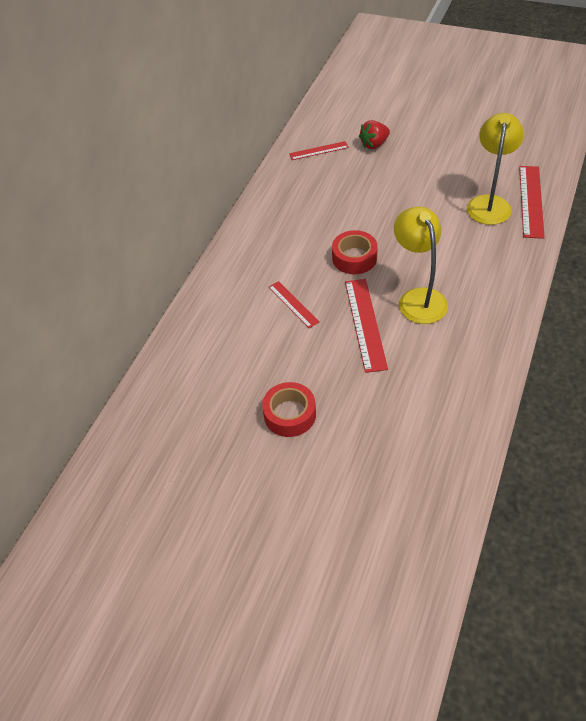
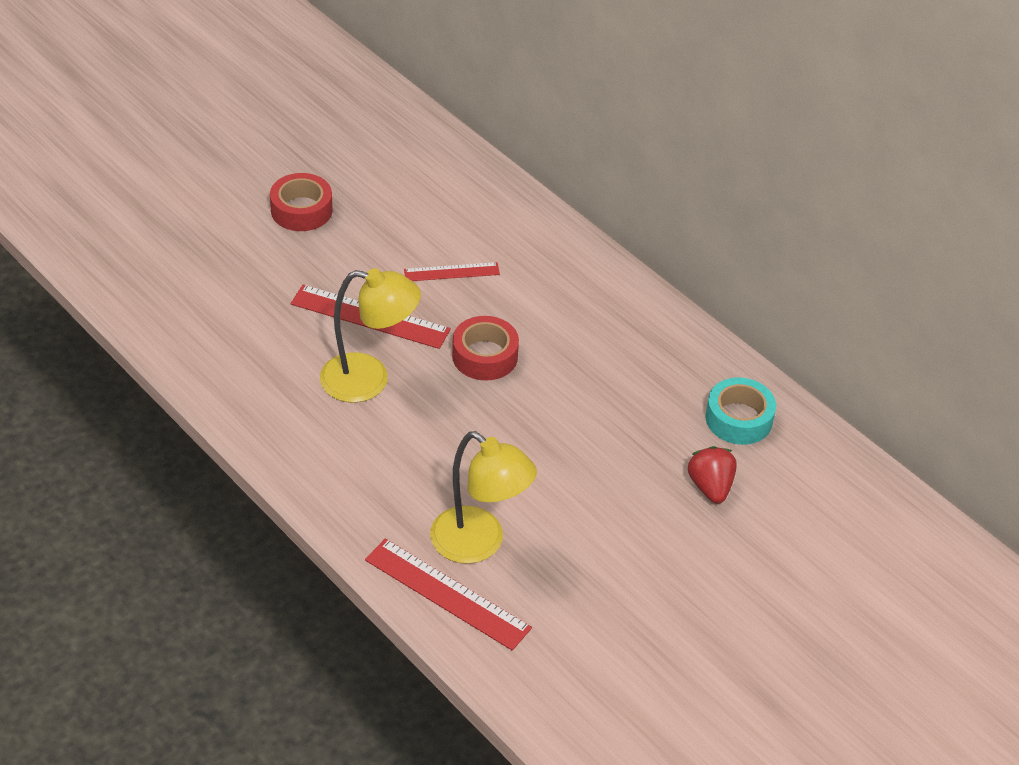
camera: 110 degrees right, 5 degrees down
red ruler [289,141,349,160] -> turquoise tape [706,377,776,445]

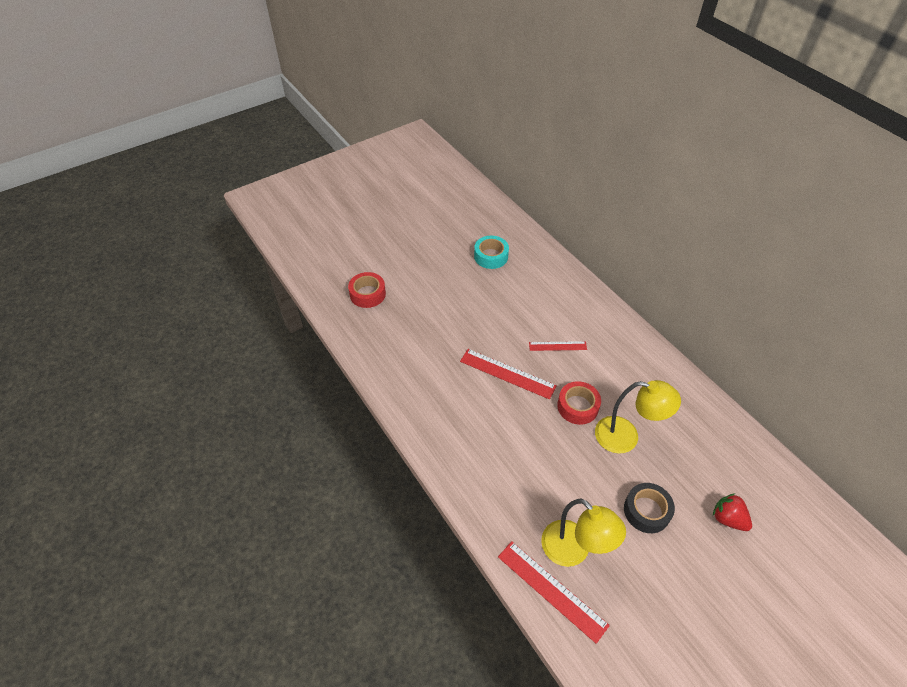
camera: 10 degrees right, 5 degrees up
red tape [270,173,332,231] -> red tape moved to [348,272,386,308]
yellow lamp [320,268,421,403] -> yellow lamp moved to [595,380,681,454]
red strawberry [688,446,737,504] -> red strawberry turned 45 degrees counterclockwise [713,493,752,531]
turquoise tape [706,377,776,445] -> turquoise tape moved to [474,236,509,269]
none -> black tape [624,483,675,533]

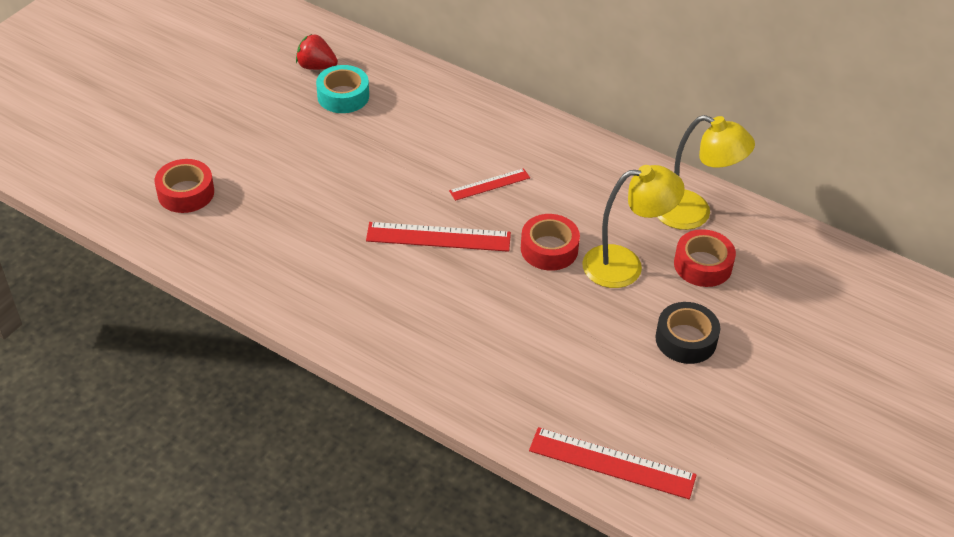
camera: 25 degrees left, 5 degrees down
yellow lamp [541,499,626,567] -> yellow lamp moved to [657,115,755,230]
red strawberry [713,493,752,531] -> red strawberry moved to [296,34,338,70]
none -> red tape [674,229,736,287]

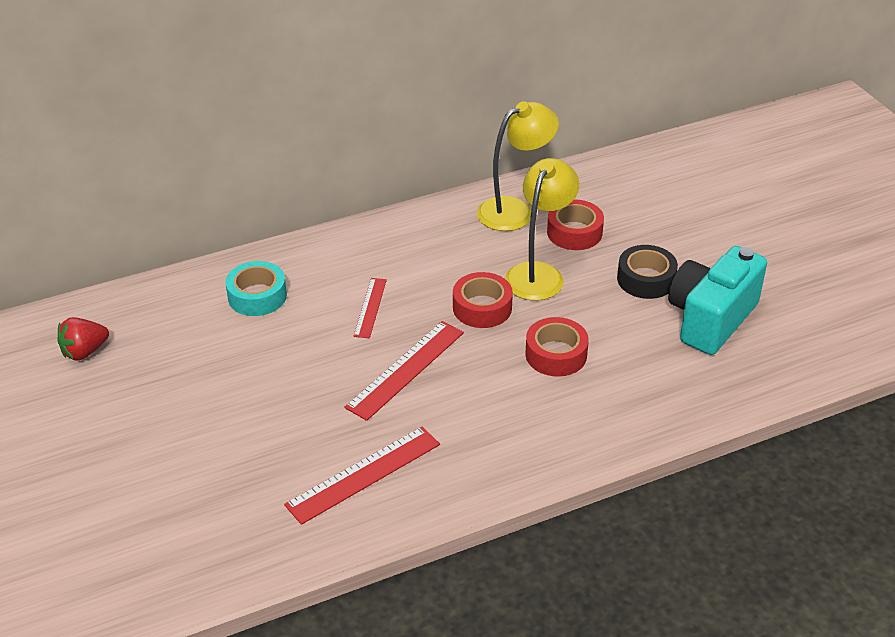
camera: 55 degrees left, 5 degrees down
red tape [154,159,214,213] -> red tape moved to [525,317,589,377]
turquoise tape [316,65,369,113] -> turquoise tape moved to [225,261,287,316]
red ruler [529,427,697,499] -> red ruler moved to [284,427,440,525]
none -> turquoise camera [668,246,767,355]

